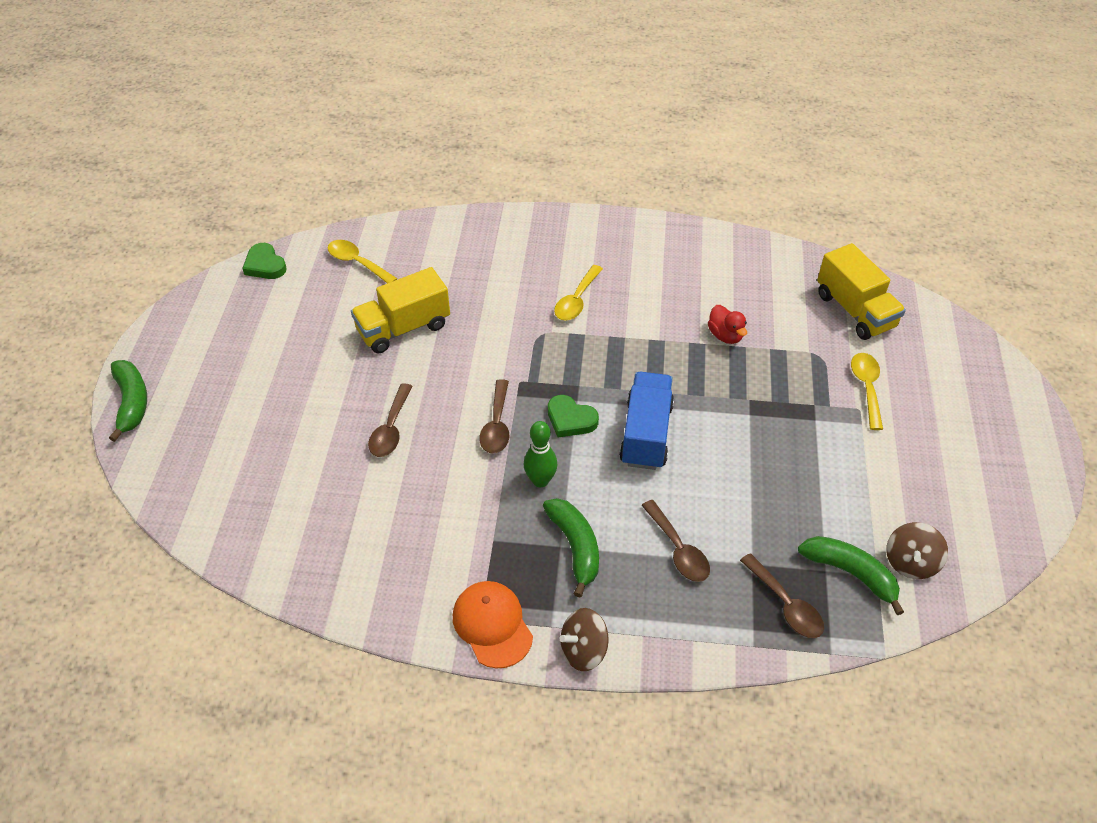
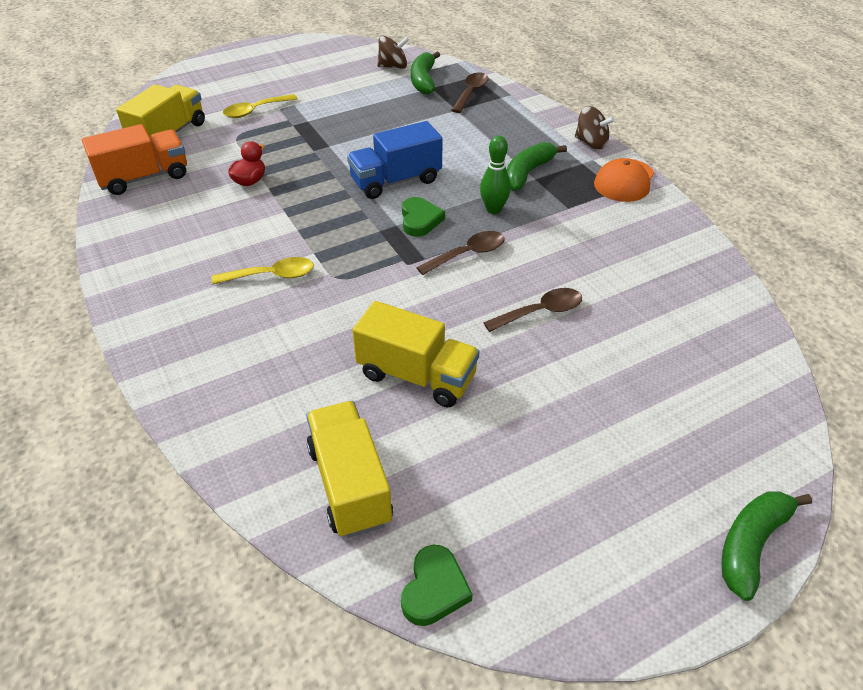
camera: 125 degrees left, 5 degrees down
yellow spoon [328,240,398,283] -> yellow truck [306,401,393,538]
brown spoon [641,500,710,582] -> none
none -> orange truck [82,124,187,195]

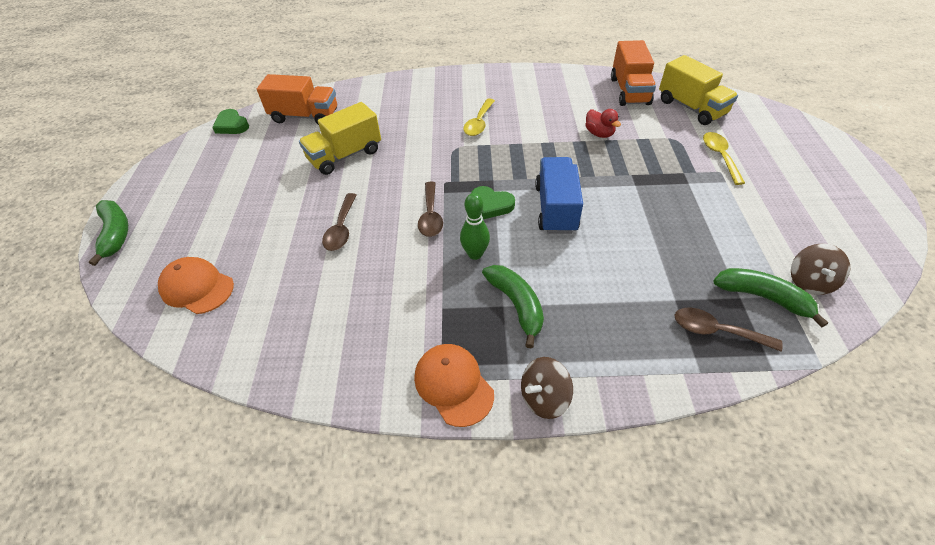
camera: 120 degrees right, 5 degrees up
yellow truck [306,401,393,538] -> orange truck [257,74,337,125]
brown spoon [451,72,489,113] -> brown spoon turned 150 degrees clockwise [675,308,783,351]
none -> orange cap [158,257,234,314]

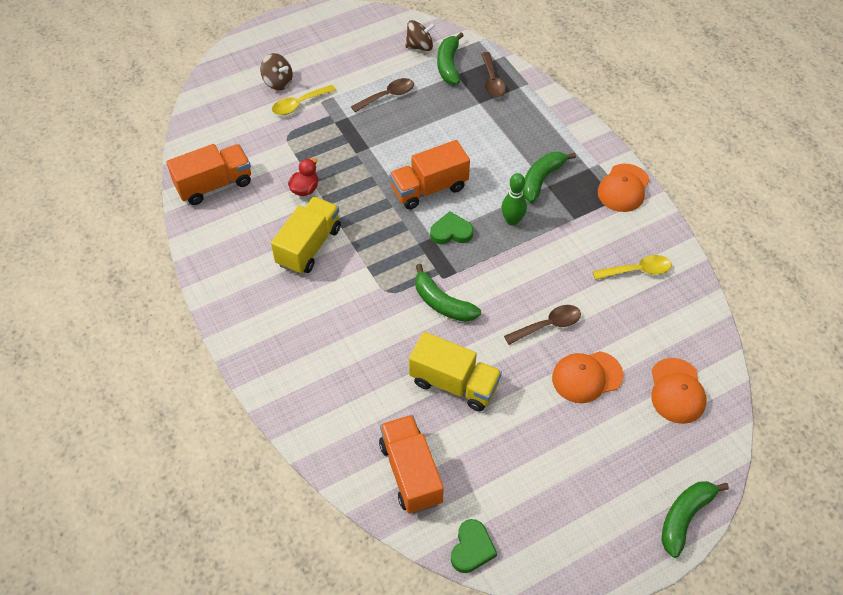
camera: 120 degrees left, 5 degrees up
brown spoon [418,181,443,237] -> brown spoon moved to [351,78,414,112]
yellow spoon [463,98,495,136] -> yellow spoon moved to [593,255,672,280]
green heart [471,186,515,219] -> green heart turned 90 degrees counterclockwise [430,211,474,244]
brown spinning top [521,357,573,419] -> brown spinning top moved to [260,53,293,90]
blue truck [535,157,583,234] -> orange truck [389,140,470,209]
yellow truck [659,55,738,125] -> yellow truck moved to [271,197,341,274]
none -> green banana [415,264,481,322]
none -> orange cap [552,351,623,403]

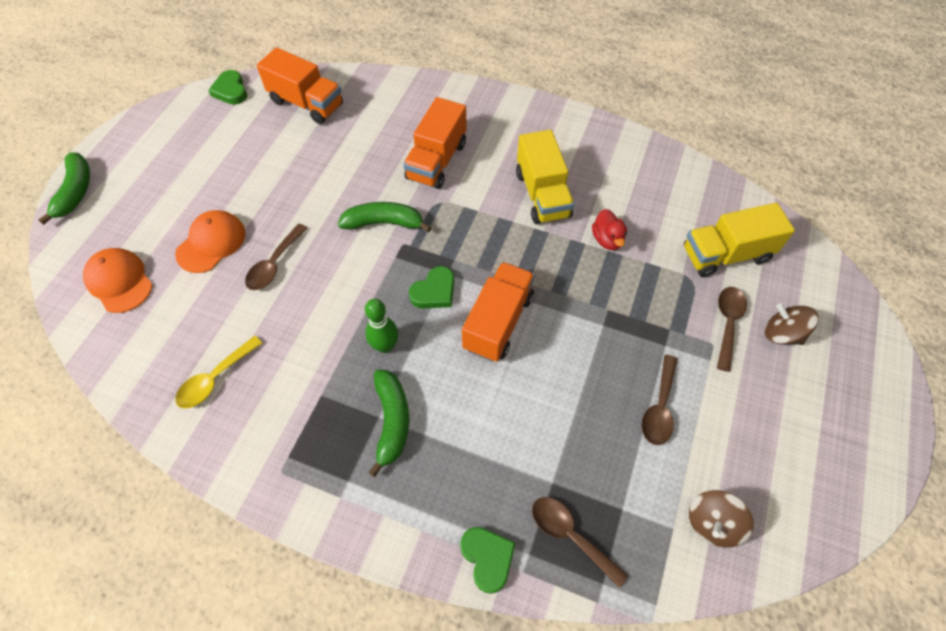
camera: 140 degrees right, 5 degrees up
orange truck [166,144,251,205] -> orange truck moved to [403,97,467,189]
brown spinning top [260,53,293,90] -> brown spinning top turned 45 degrees clockwise [765,303,819,345]
yellow spoon [272,85,336,115] -> brown spoon [717,287,747,372]
yellow truck [409,332,502,411] -> yellow truck moved to [684,203,795,277]
green banana [437,32,464,85] -> none
orange cap [598,164,650,212] -> none
none -> green heart [460,527,515,594]

